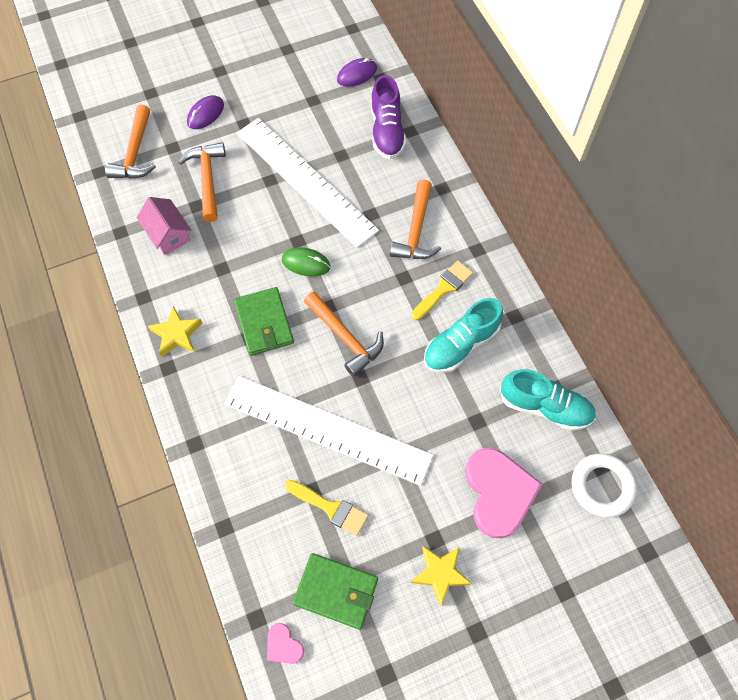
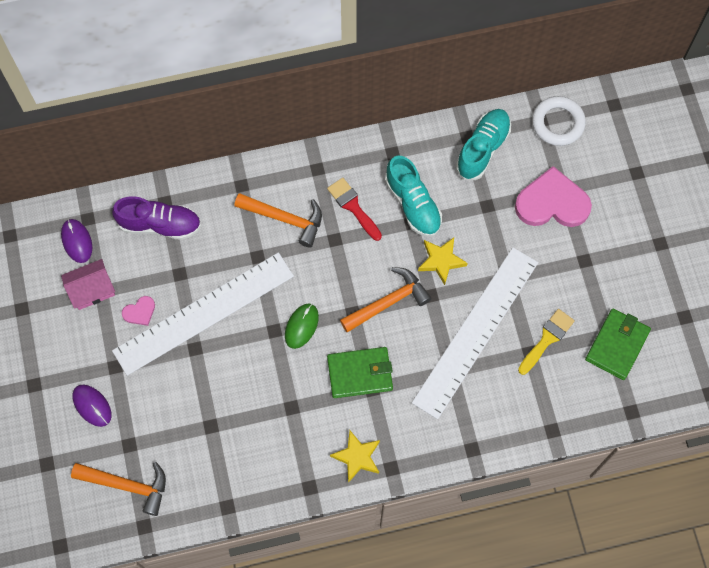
camera: 80 degrees left, 5 degrees up
pink house [136,197,191,255] -> pink house moved to [61,259,115,310]
orange hammer [178,142,226,222] -> none
pink heart [267,623,304,664] -> pink heart moved to [122,296,155,326]
yellow brush [411,261,473,320] -> red brush [327,178,382,241]
yellow star [411,546,472,607] -> yellow star moved to [418,237,468,285]

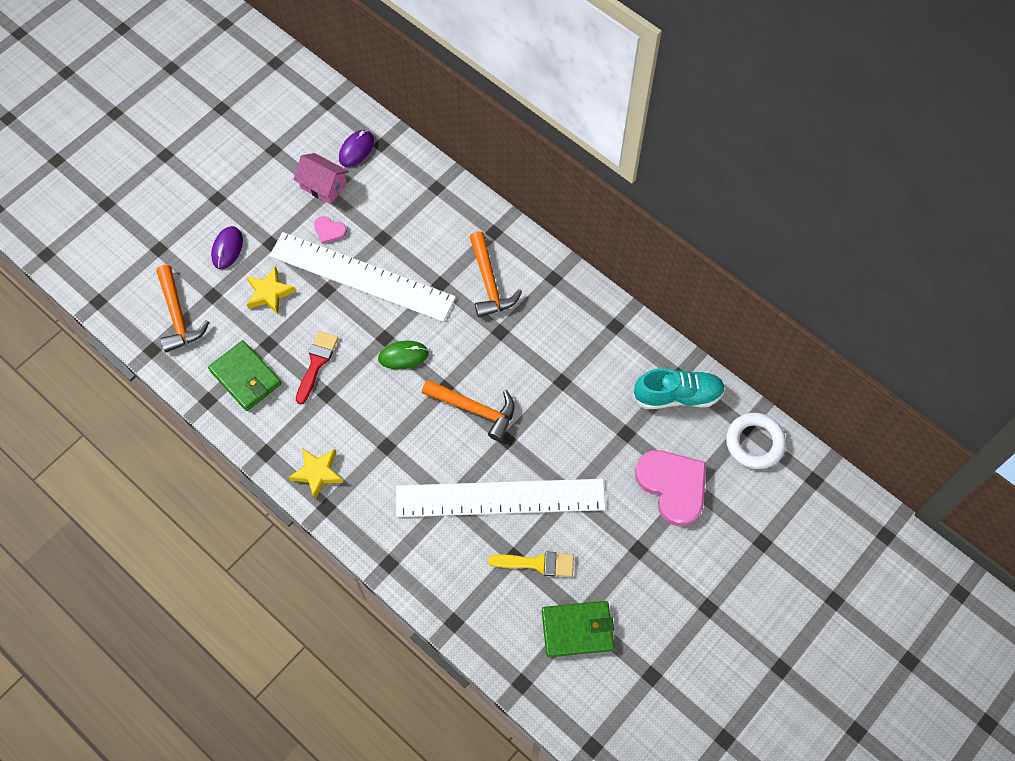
camera: 55 degrees right, 5 degrees down
purple shoe [112,196,201,240] -> none
red brush [327,178,382,241] -> red brush moved to [296,331,338,404]
green wallet [327,347,393,398] -> green wallet moved to [208,340,281,411]
turquoise shoe [385,155,442,237] -> none
yellow star [418,237,468,285] -> yellow star moved to [247,266,296,314]

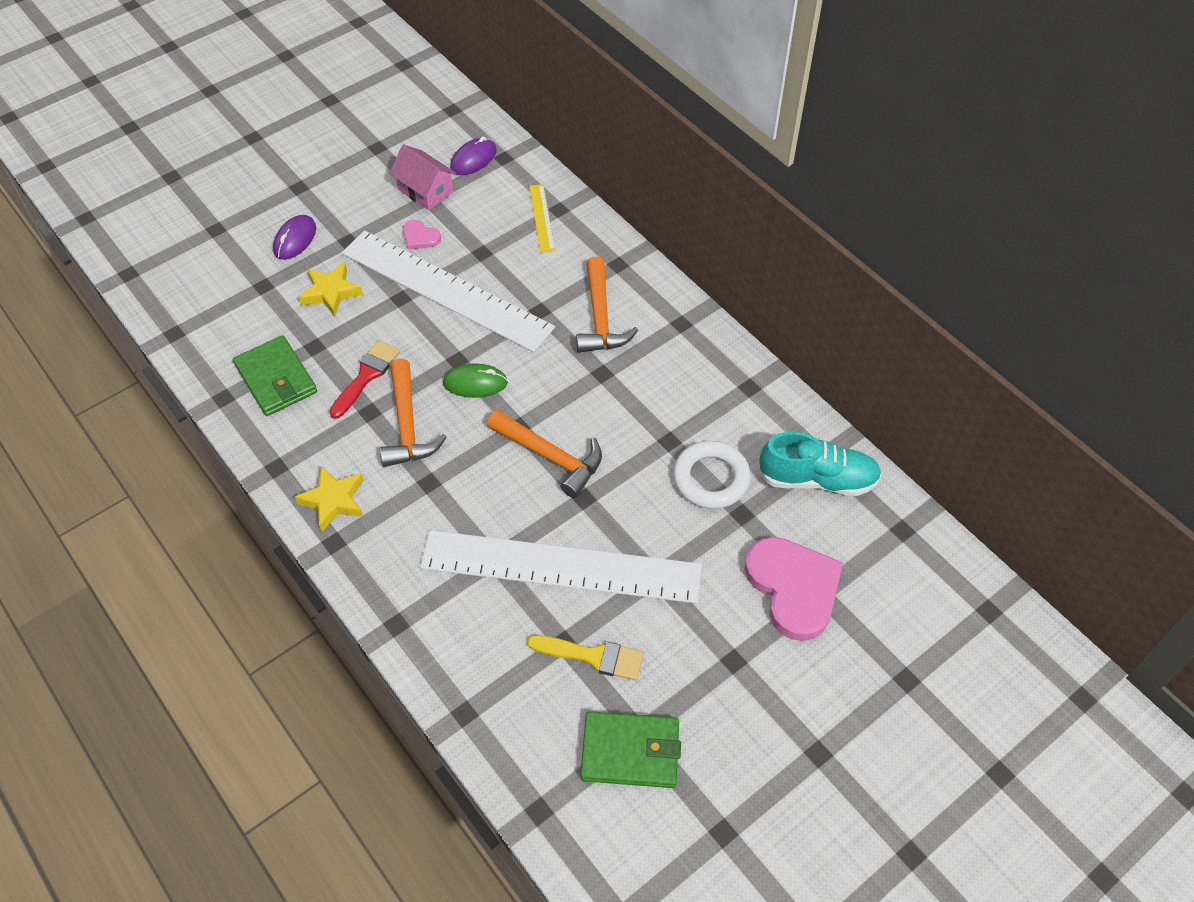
camera: 10 degrees right, 10 degrees down
orange hammer [156,265,209,352] -> orange hammer moved to [380,359,447,467]
white ring [726,413,786,469] -> white ring moved to [673,441,751,509]
none -> yellow ruler [529,184,555,253]

